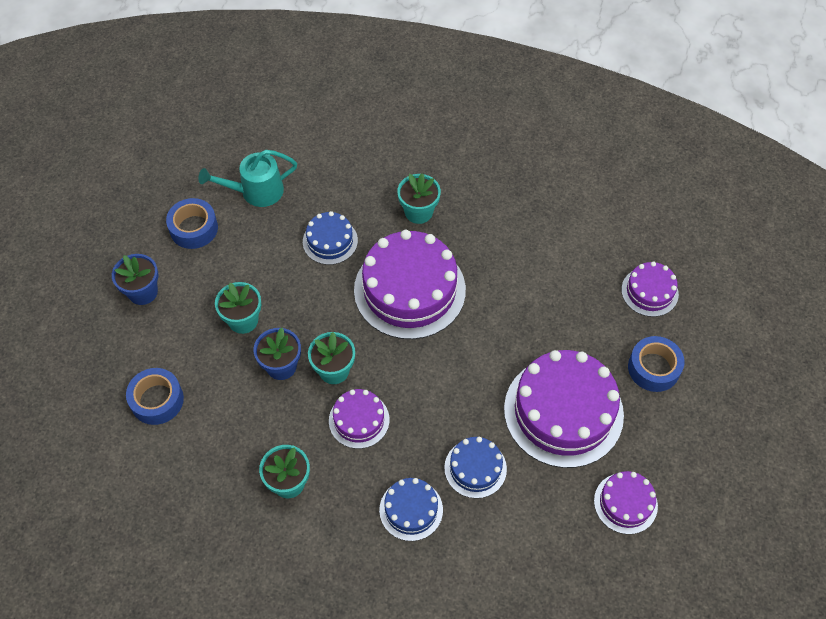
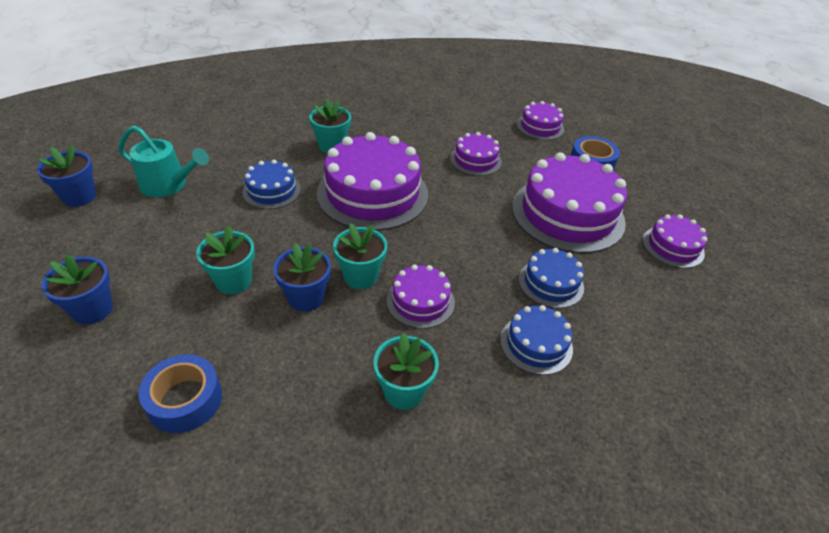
camera: 40 degrees left, 15 degrees down
blue tape [166,198,218,249] -> none
turquoise watering can [199,150,297,207] -> turquoise watering can turned 105 degrees counterclockwise [119,126,209,197]
none -> blue flower pot [37,145,96,207]
none -> purple cake [450,132,502,176]

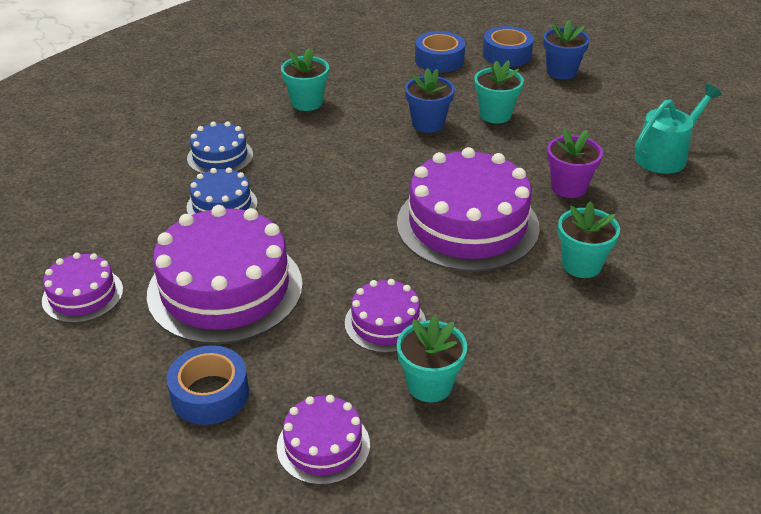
camera: 155 degrees right, 5 degrees down
blue flower pot [37,145,96,207] -> none
turquoise watering can [119,126,209,197] -> turquoise watering can turned 150 degrees clockwise [635,84,722,174]
blue cake [242,160,301,209] -> purple flower pot [547,129,603,198]
turquoise flower pot [333,223,387,289] -> turquoise flower pot moved to [397,315,467,402]
purple cake [387,265,455,329] -> none
none -> blue tape [483,26,534,67]

